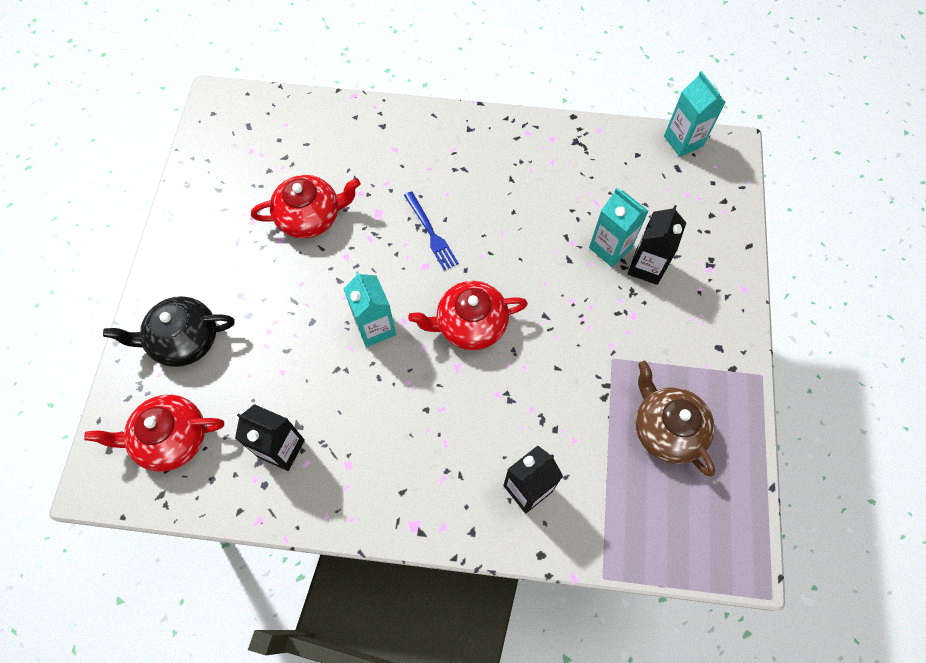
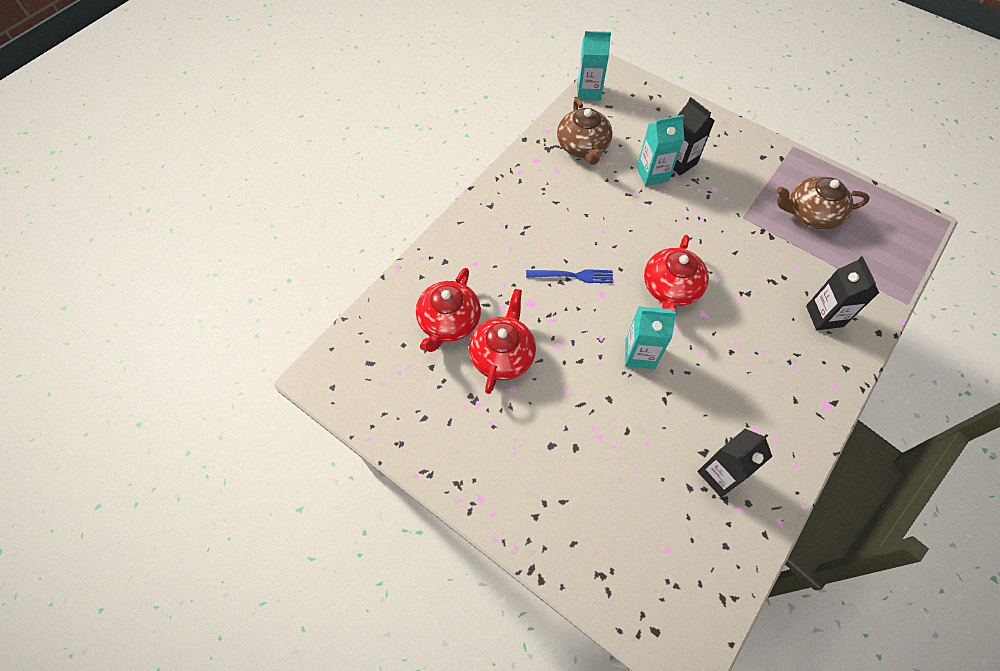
camera: 60 degrees left, 5 degrees down
red teapot [84,395,224,472] -> red teapot moved to [416,268,481,352]
black teapot [103,296,235,367] -> none
none -> brown teapot [557,98,613,165]

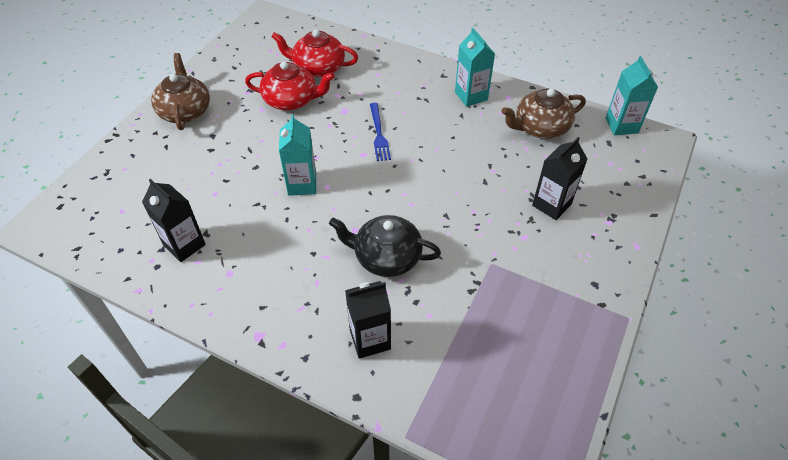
camera: 80 degrees right, 10 degrees down
turquoise carton [637,115,684,186] -> turquoise carton moved to [455,28,495,107]
red teapot [644,235,709,312] -> none
brown teapot [776,176,870,230] -> brown teapot moved to [151,53,210,130]
none -> black teapot [329,215,441,277]

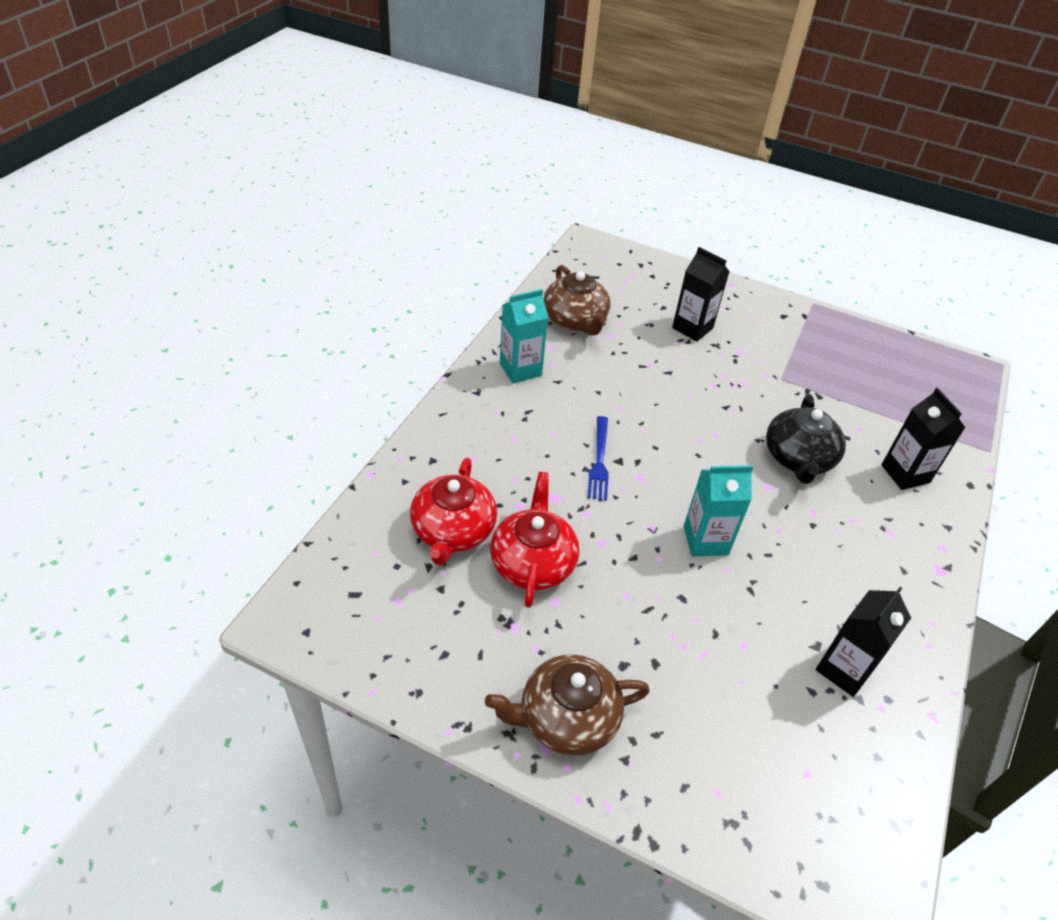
camera: 95 degrees left, 5 degrees down
blue fork [370,103,391,161] -> blue fork turned 105 degrees clockwise [588,416,609,501]
turquoise carton [606,56,658,135] -> none

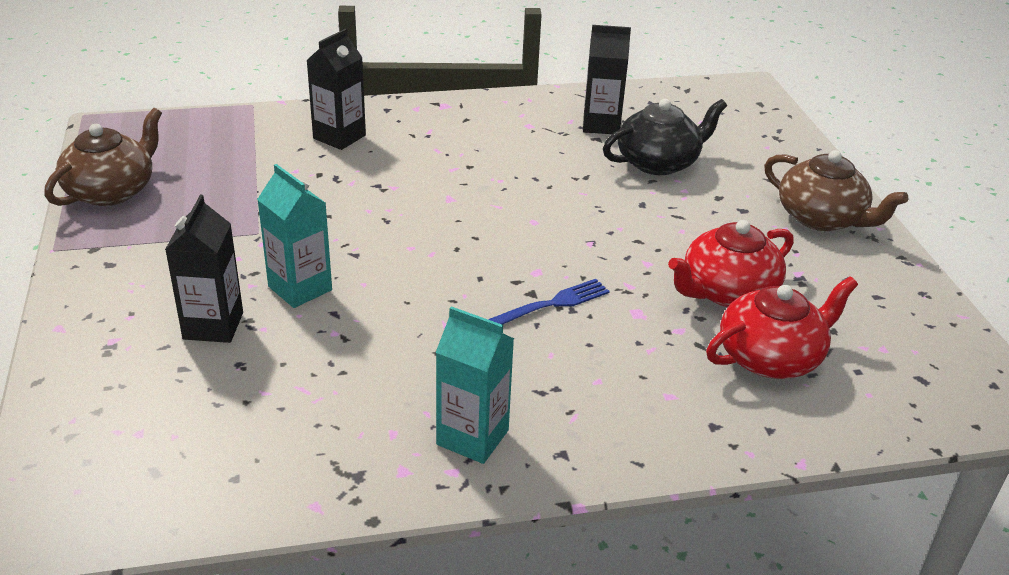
camera: 125 degrees left, 10 degrees down
brown teapot [544,265,611,336] -> brown teapot moved to [44,108,162,206]
turquoise carton [684,465,753,557] -> turquoise carton moved to [257,164,332,308]
black teapot [766,394,846,484] -> black teapot moved to [603,99,727,175]

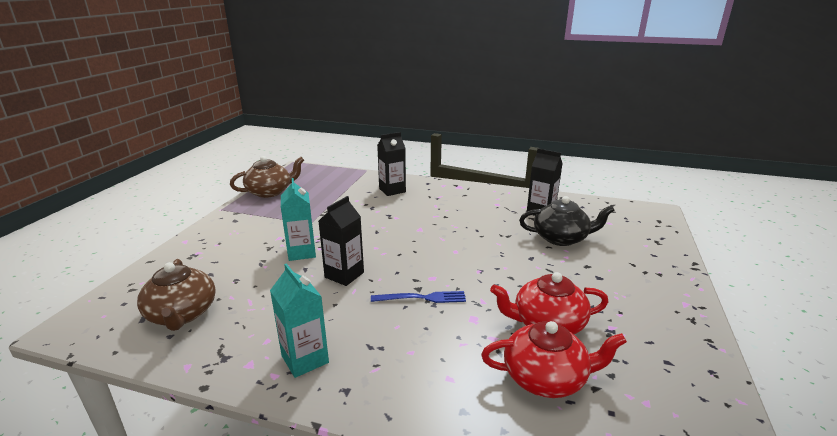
camera: 30 degrees right, 10 degrees down
black carton [165,195,243,343] -> black carton moved to [319,196,364,286]
brown teapot [764,150,909,231] -> brown teapot moved to [137,259,216,331]

